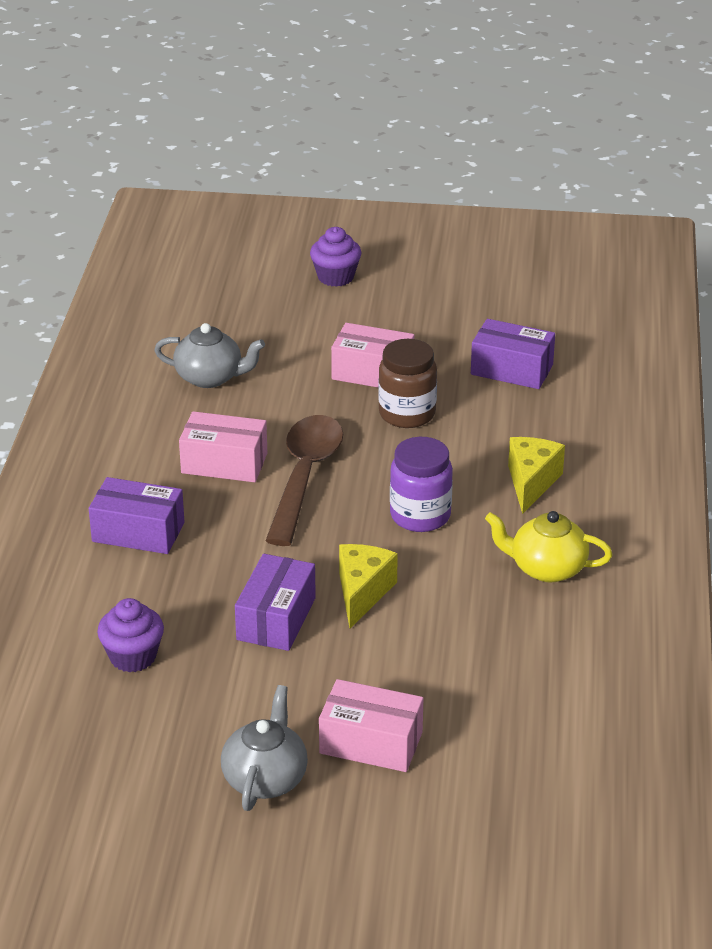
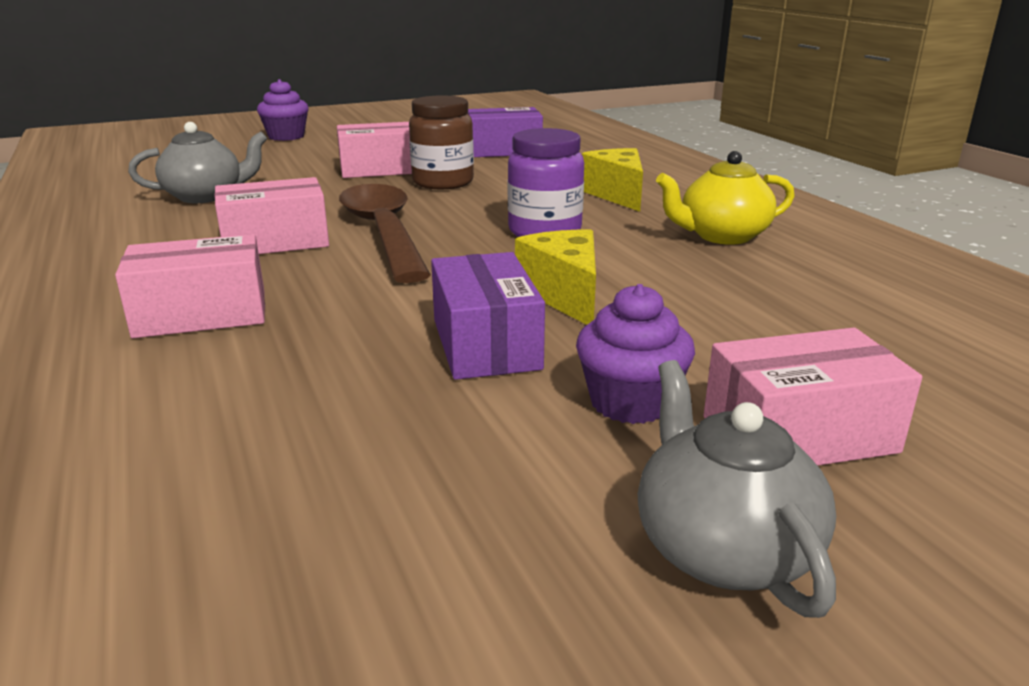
camera: 30 degrees left, 10 degrees down
purple box [89,477,184,554] -> pink box [115,234,265,338]
purple cupcake [97,598,164,672] -> purple cupcake moved to [576,284,695,424]

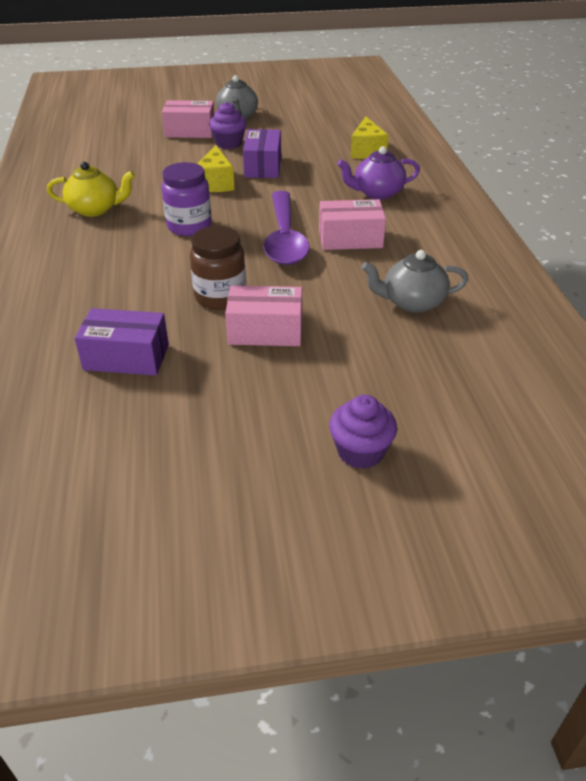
camera: 165 degrees left, 15 degrees up
pink box [115,234,265,338] -> purple teapot [337,146,420,200]
brown spoon [339,184,431,283] -> purple spoon [263,191,310,265]
yellow cheese [582,148,643,212] -> yellow cheese moved to [351,116,388,159]

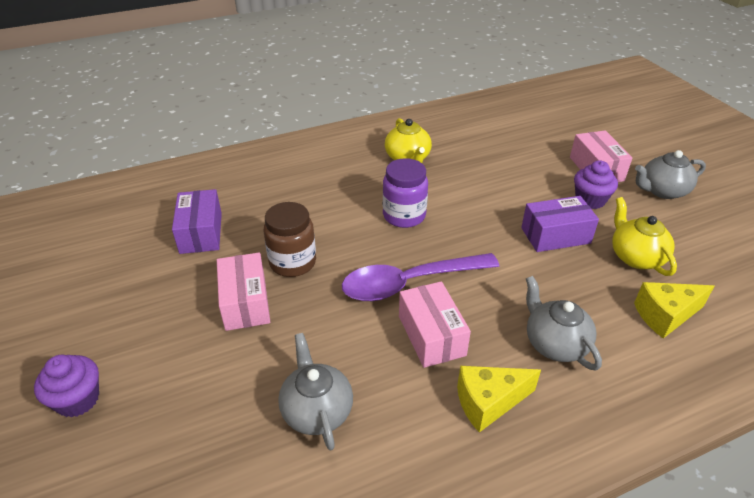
camera: 75 degrees right, 0 degrees up
yellow cheese [197,145,235,192] -> yellow cheese moved to [457,366,541,432]
purple teapot [337,146,420,200] -> grey teapot [526,276,602,371]
none -> yellow teapot [612,197,677,276]

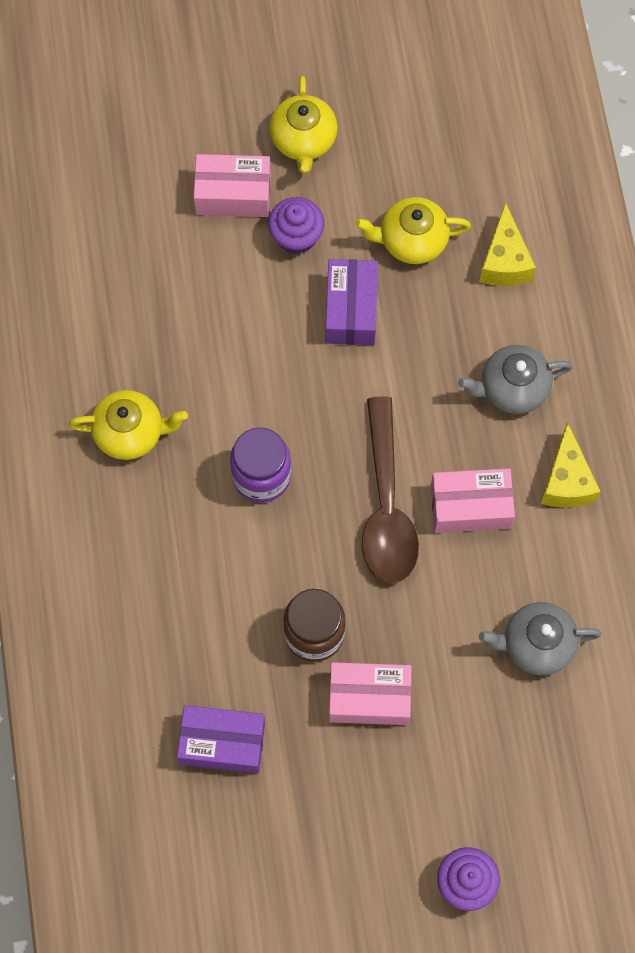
camera: 75 degrees left, 30 degrees up
purple spoon [342,253,499,301] -> brown spoon [362,396,419,584]
grey teapot [635,150,706,199] -> yellow teapot [270,76,338,174]

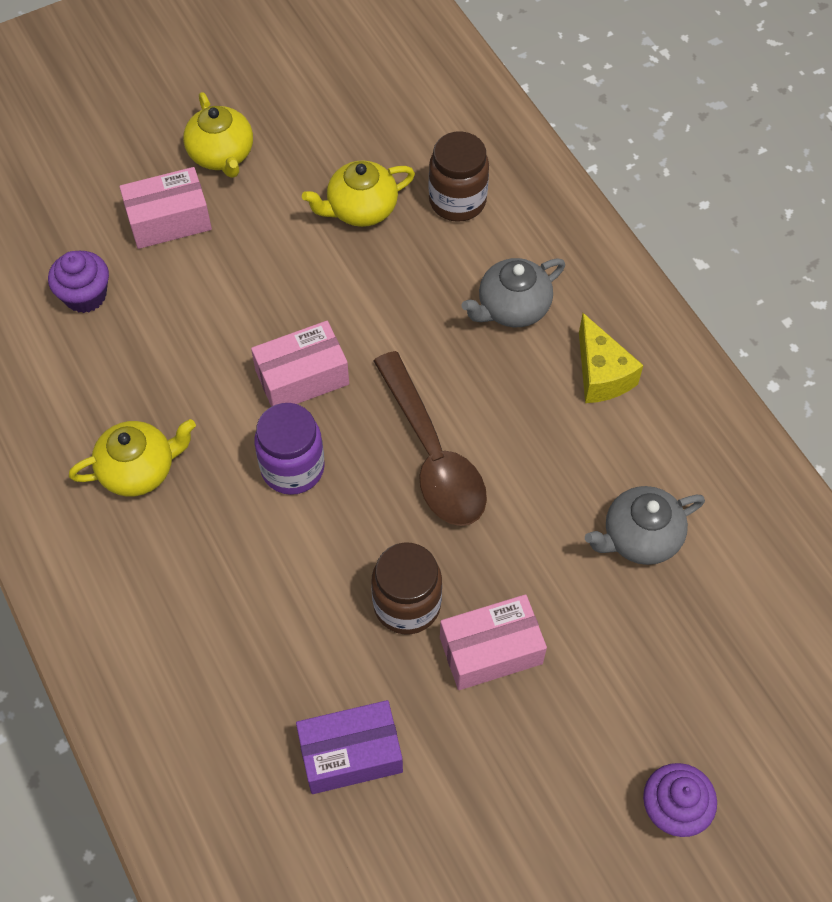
camera: 20 degrees left, 10 degrees down
purple cupcake [268,197,325,254] -> purple cupcake moved to [48,251,109,313]
purple box [326,259,378,345] -> none
pink box [431,468,515,533] -> pink box moved to [251,321,349,407]
yellow cheese [479,202,536,286] -> brown jar [429,132,489,222]

